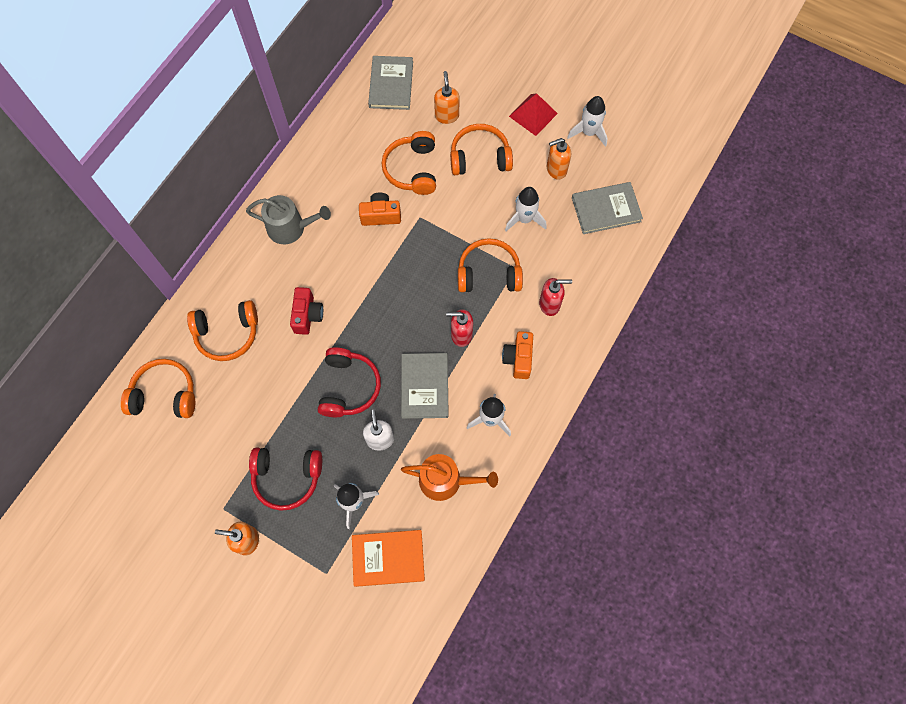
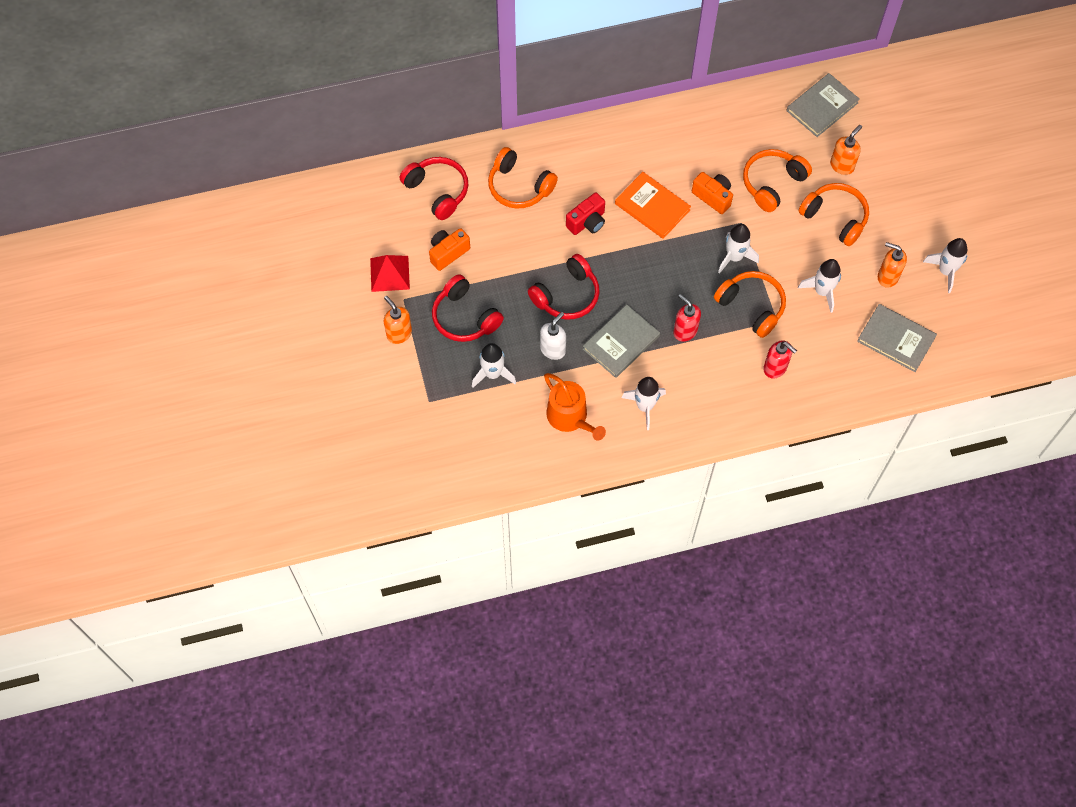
camera: 45 degrees right, 5 degrees down
orange headphones [121,359,195,418] -> red headphones [400,157,468,220]
grey watering can [246,195,331,244] -> none
orange book [352,530,425,587] -> orange book moved to [615,172,691,239]
orange camera [502,331,533,379] -> orange camera moved to [429,228,470,271]
red pyramid [509,93,558,136] -> red pyramid moved to [370,255,410,292]
none -> white rocket [718,224,759,274]

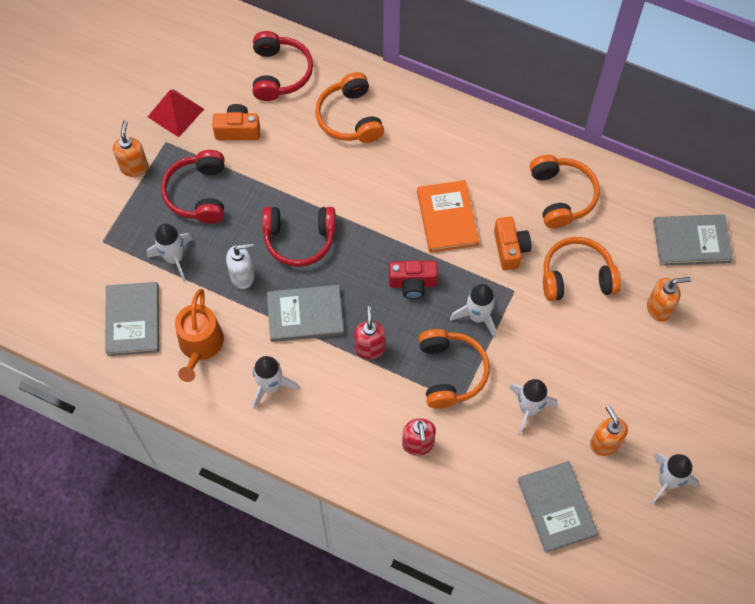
camera: 40 degrees right, 0 degrees up
red camera [566,192,605,235] -> red camera moved to [389,260,438,299]
orange headphones [799,183,869,246] -> orange headphones moved to [530,155,600,228]
none -> grey book [105,282,159,356]

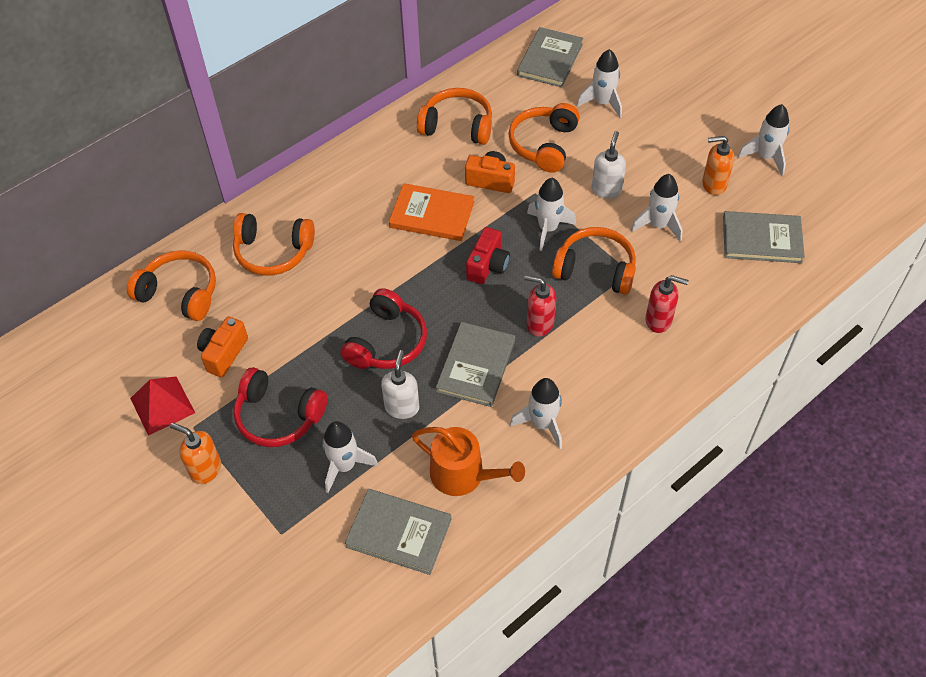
camera: 65 degrees left, 10 degrees down
red headphones [253,31,313,101] -> orange headphones [127,251,216,321]
orange soap dispenser [647,277,691,322] -> white rocket [576,49,622,118]
none -> white soap dispenser [592,131,626,199]

